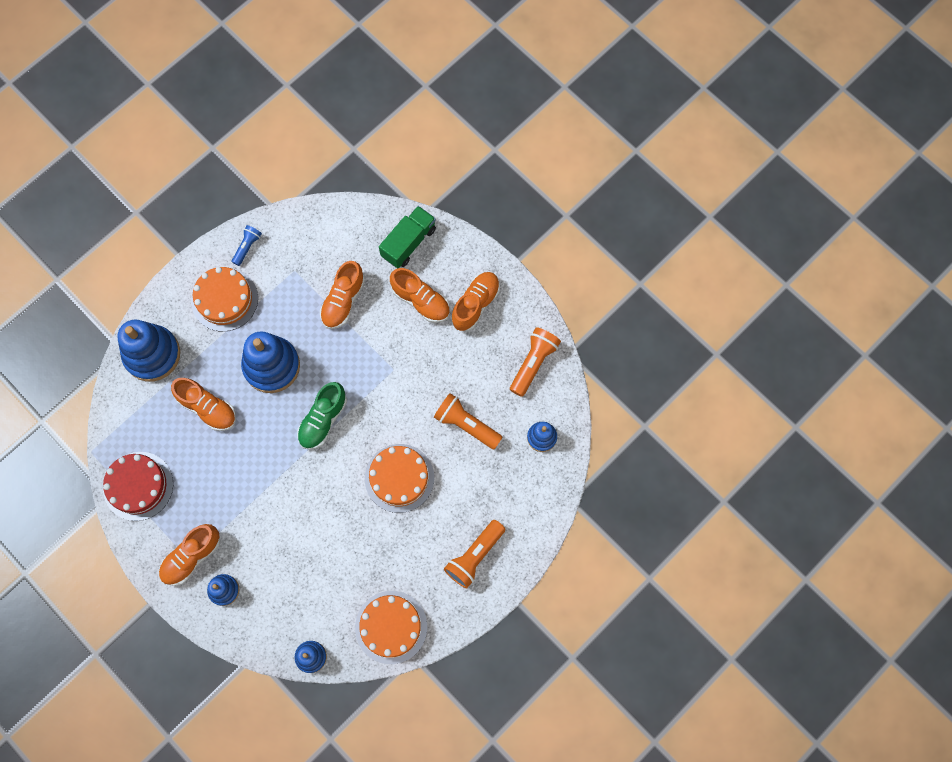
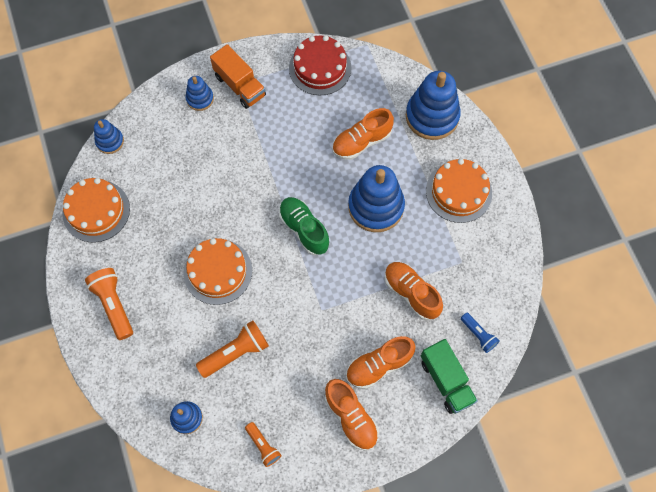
camera: 115 degrees right, 5 degrees down
orange shoe [159,524,220,586] -> orange truck [210,44,266,109]
blue flashlight [232,225,262,266] -> blue flashlight moved to [461,313,500,353]
orange flashlight [510,327,561,397] -> orange flashlight [245,422,282,467], size x0.60

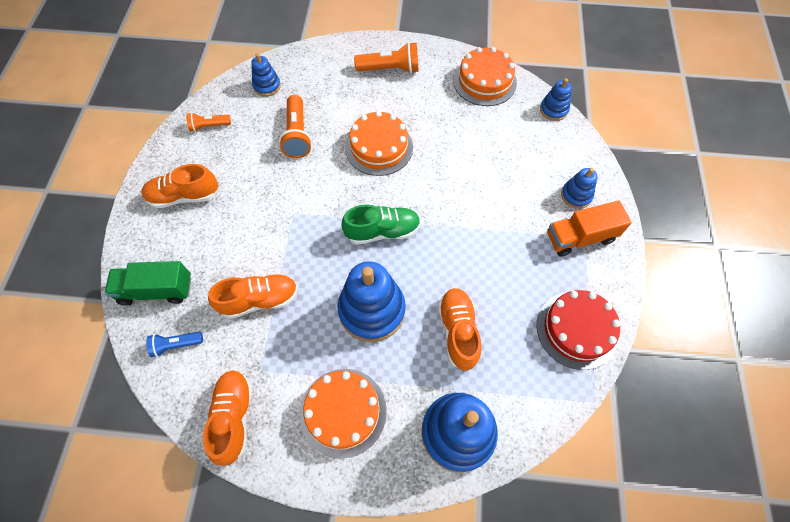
camera: 115 degrees right, 5 degrees down
orange shoe [346,336,416,389] -> orange shoe moved to [203,370,252,466]

